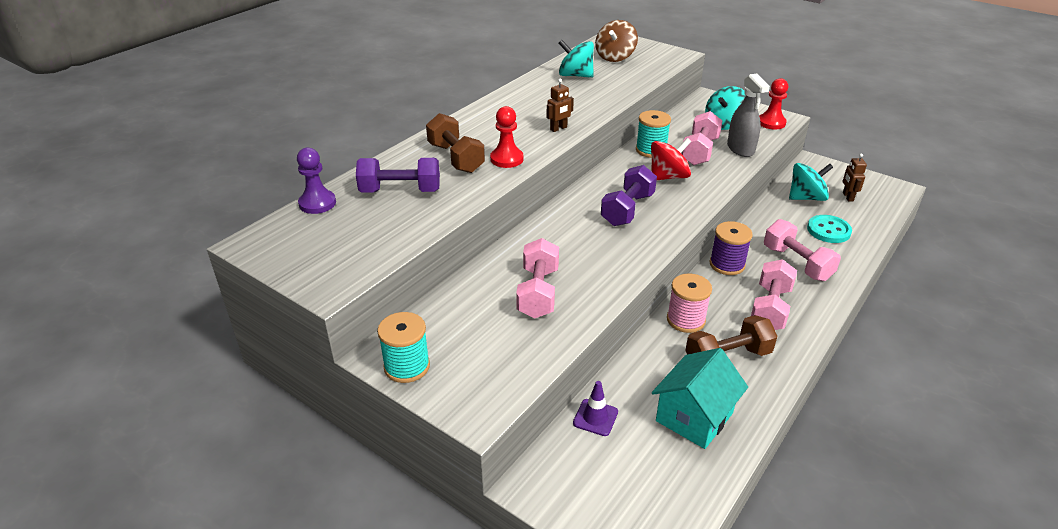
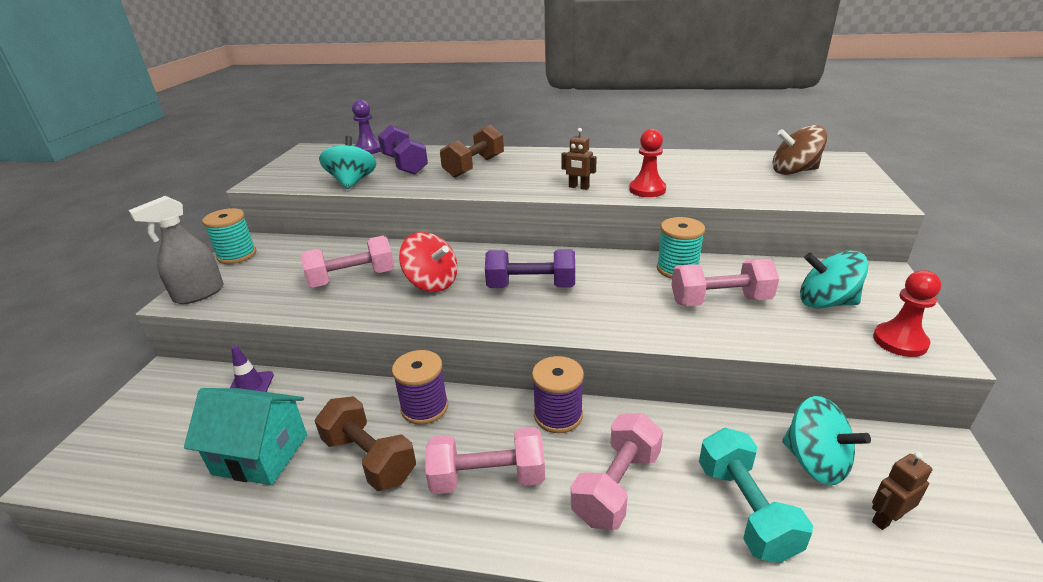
camera: 65 degrees right, 5 degrees down
red pawn [490,106,524,168] -> red pawn moved to [629,129,666,197]
turquoise spinning top [559,40,594,78] -> turquoise spinning top moved to [319,136,376,189]
red spinning top [651,138,691,180] -> red spinning top moved to [399,232,457,292]
pink spool [667,273,712,333] -> purple spool [392,350,448,425]
grey spray bottle [727,74,770,157] -> grey spray bottle moved to [129,196,224,304]
turquoise button [807,215,852,243] -> turquoise dumbbell [699,427,813,563]

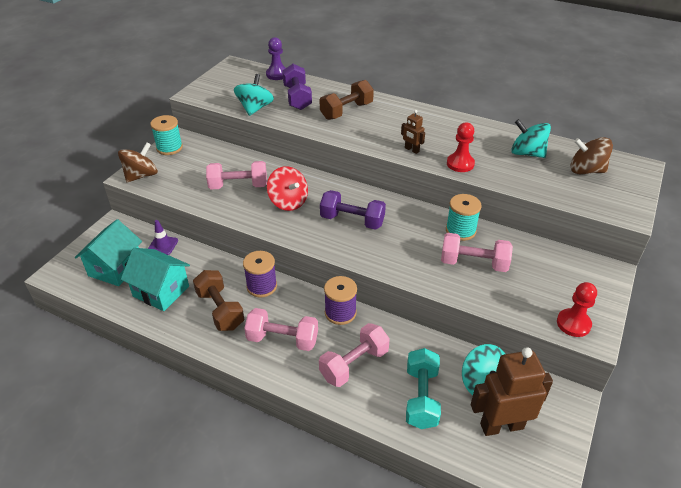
camera: 15 degrees right, 10 degrees up
grey spray bottle [129,196,224,304] -> brown spinning top [118,142,158,183]
turquoise spinning top [800,250,869,308] -> turquoise spinning top moved to [511,119,551,158]
brown robot [872,452,932,530] -> brown robot [471,347,553,436], size x2.11
none -> turquoise house [75,219,142,286]

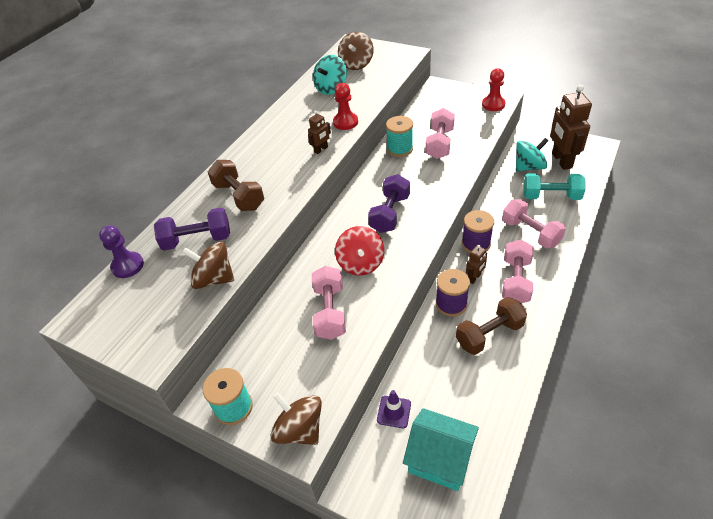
camera: 85 degrees left, 5 degrees up
turquoise house [121,248,190,311] -> none
turquoise spinning top [234,74,274,116] -> brown spinning top [182,242,234,289]
red spinning top [267,166,308,211] -> red spinning top turned 120 degrees clockwise [335,226,384,275]
none -> brown robot [466,245,487,284]

